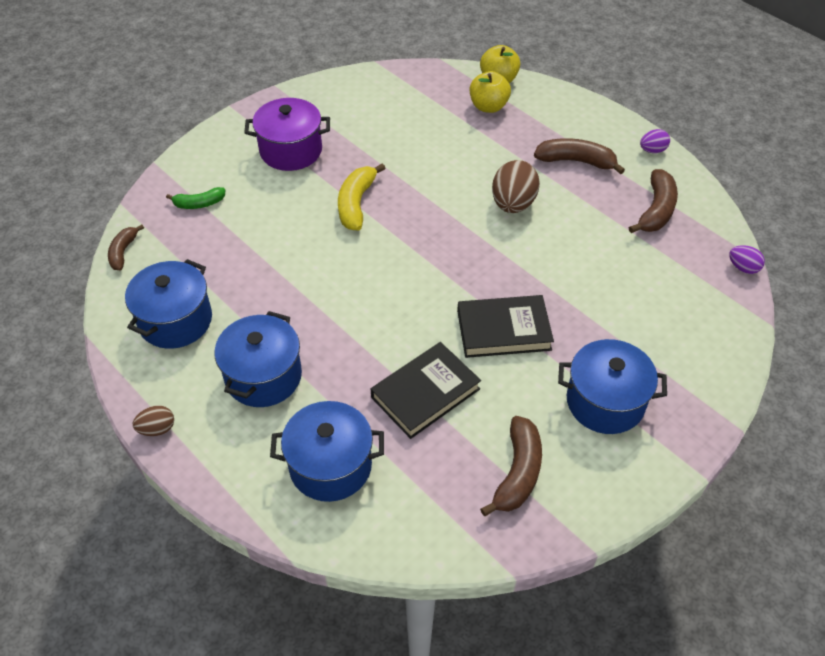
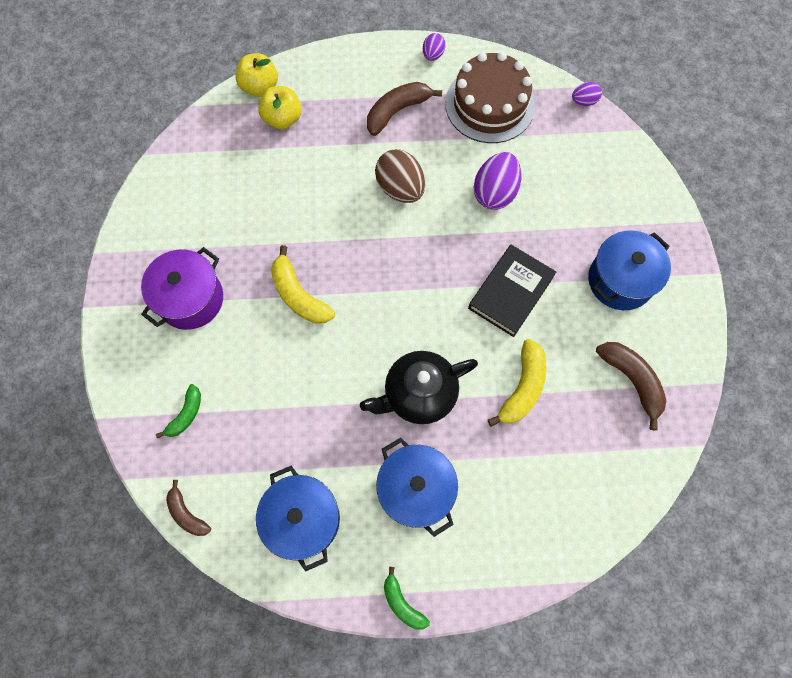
camera: 50 degrees left, 20 degrees up
brown egg [133,405,174,436] -> green banana [384,567,430,630]
blue pot [270,401,384,502] -> none
black book [371,342,481,439] -> yellow banana [488,339,546,427]
brown banana [629,169,678,233] -> brown cake [445,52,535,143]
none -> black teapot [360,351,478,424]
none -> purple egg [474,152,521,210]

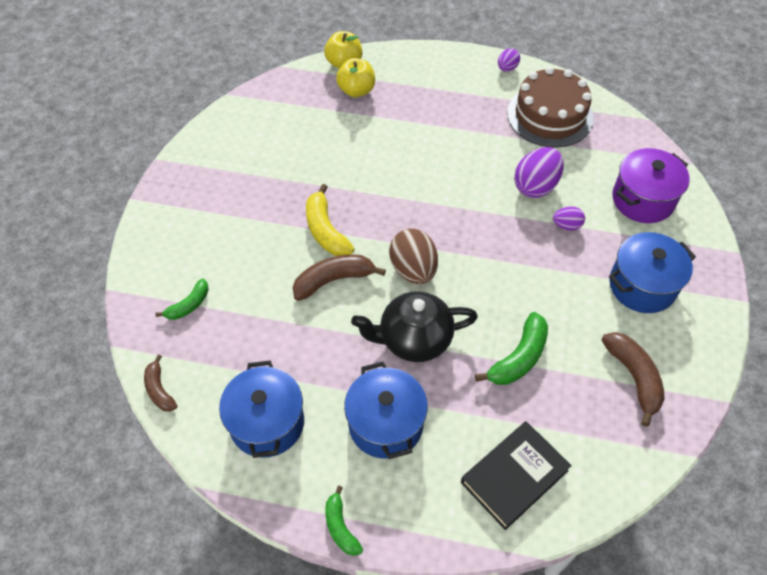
camera: 15 degrees right, 15 degrees down
purple pot [141,247,223,330] -> purple pot moved to [612,148,690,223]
brown banana [367,82,442,136] -> brown banana moved to [293,254,386,301]
brown egg [375,149,425,203] -> brown egg moved to [389,229,438,284]
black book [468,245,556,337] -> black book moved to [461,421,572,530]
yellow banana [488,339,546,427] -> green banana [475,312,548,385]
purple egg [572,82,602,106] -> purple egg moved to [553,206,585,230]

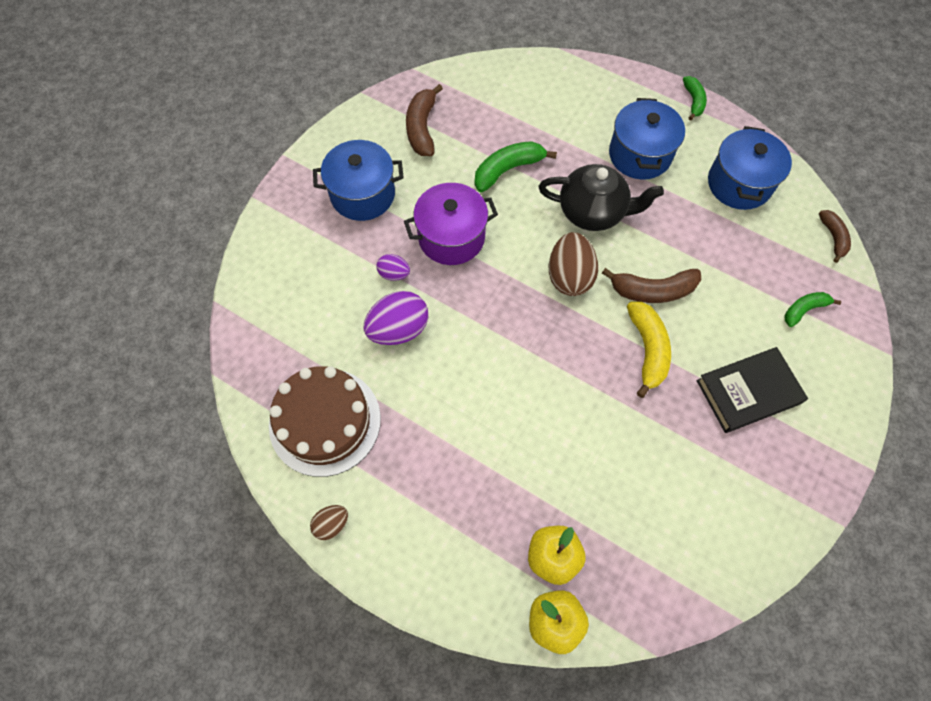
camera: 160 degrees left, 10 degrees up
black book [461,421,572,530] -> black book moved to [696,347,808,433]
purple egg [498,48,520,72] -> brown egg [310,505,348,540]
purple pot [612,148,690,223] -> purple pot moved to [404,183,498,265]

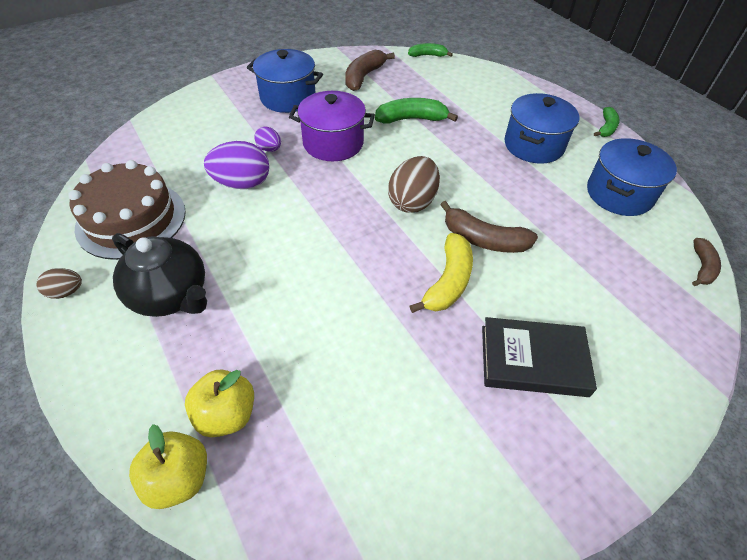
camera: 25 degrees right, 15 degrees down
black teapot [539,164,664,231] -> black teapot moved to [112,233,207,317]
green banana [784,292,841,327] -> green banana moved to [408,43,453,57]

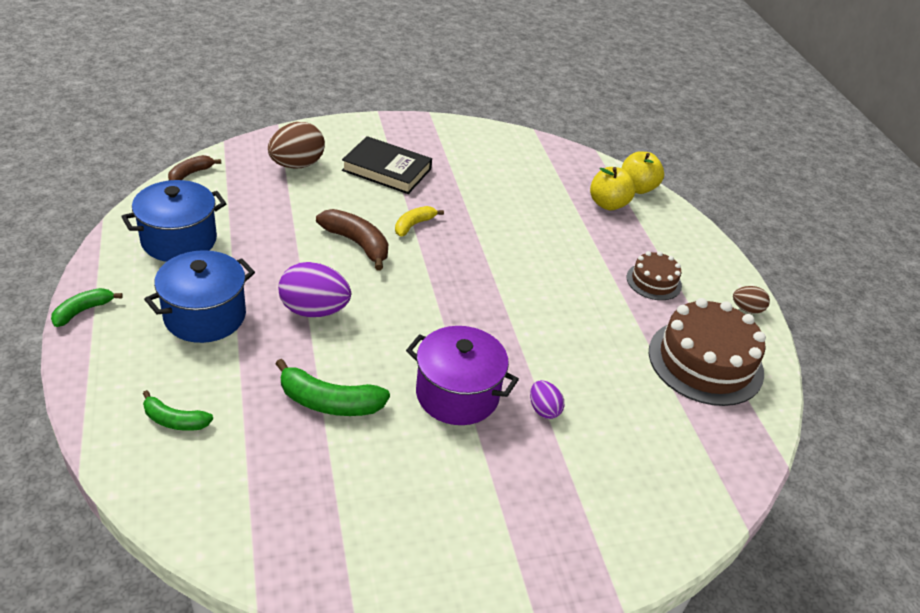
camera: 165 degrees left, 10 degrees down
black teapot [112,233,207,317] -> brown cake [626,251,682,300]
purple egg [204,141,269,189] -> purple egg moved to [278,262,351,317]
blue pot [247,49,323,113] -> none
brown banana [345,50,395,91] -> none
brown egg [388,156,440,213] -> brown egg moved to [268,122,325,169]
green banana [408,43,453,57] -> green banana moved to [143,390,213,431]
yellow banana [410,233,473,313] -> yellow banana [395,206,444,236], size x0.63

